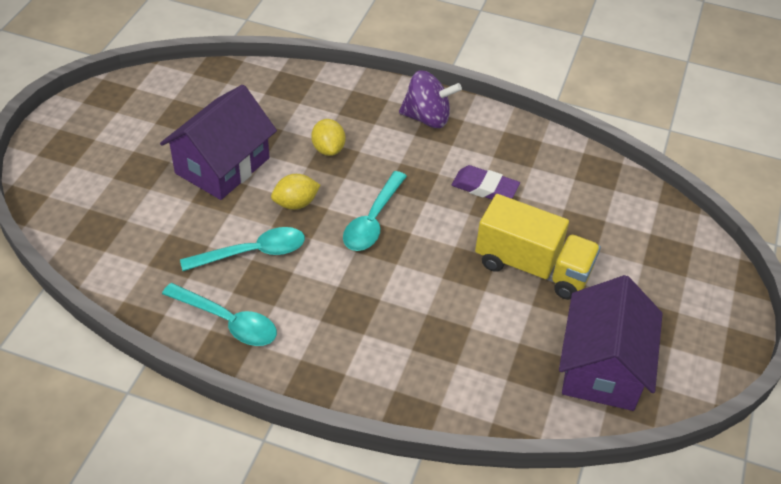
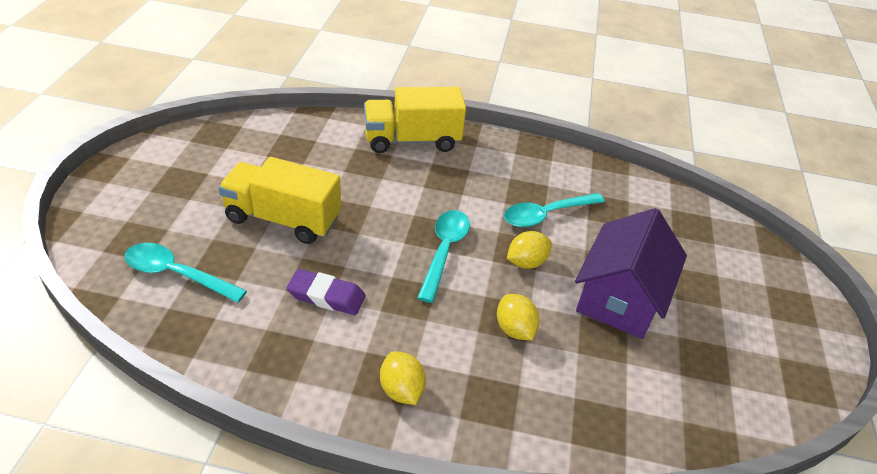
camera: 170 degrees right, 5 degrees down
turquoise spoon [162,283,277,346] -> turquoise spoon moved to [124,243,247,303]
purple spinning top [399,70,462,128] -> yellow lemon [380,352,426,405]
purple house [559,275,663,411] -> none
none -> yellow truck [364,87,466,153]

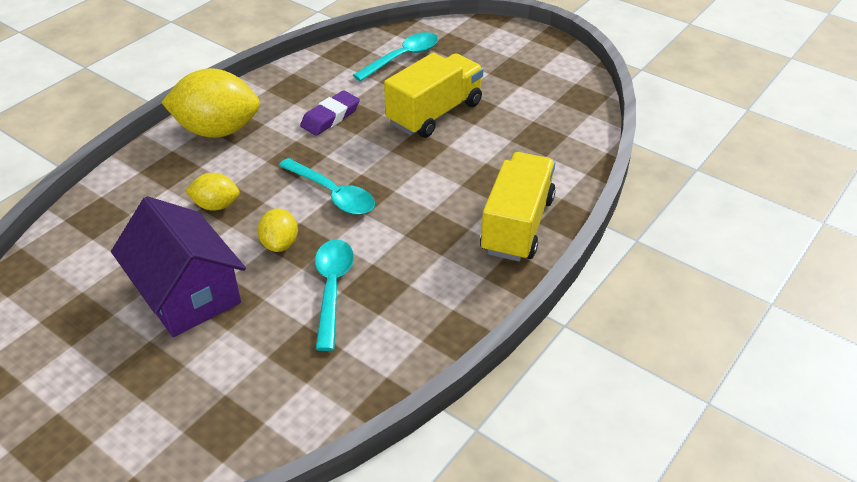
camera: 120 degrees right, 0 degrees up
yellow lemon [380,352,426,405] -> yellow lemon [161,68,260,138], size x1.96

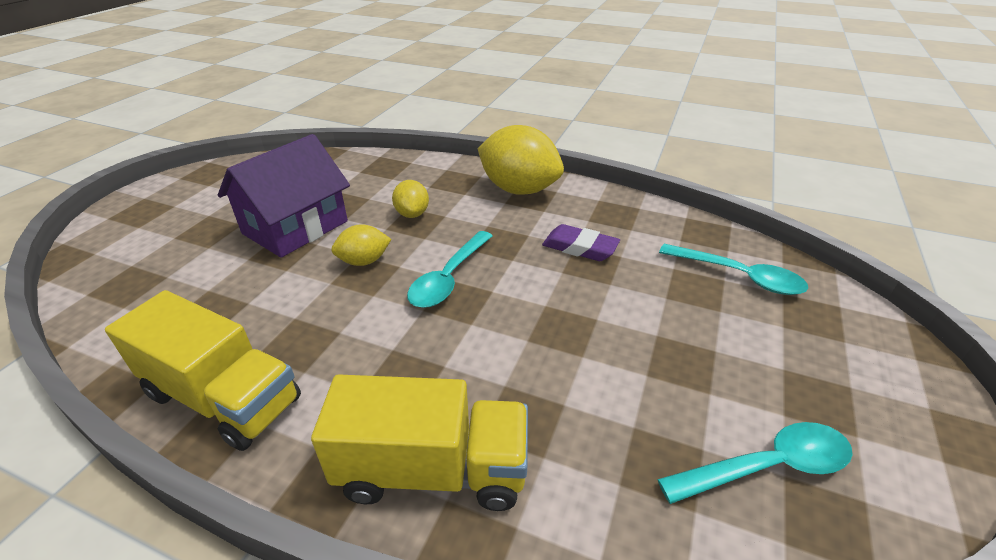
camera: 75 degrees right, 5 degrees down
yellow lemon [161,68,260,138] -> yellow lemon turned 45 degrees counterclockwise [478,125,564,195]
turquoise spoon [315,239,354,351] -> turquoise spoon moved to [657,422,853,504]
yellow truck [384,53,484,138] -> yellow truck moved to [105,290,301,451]

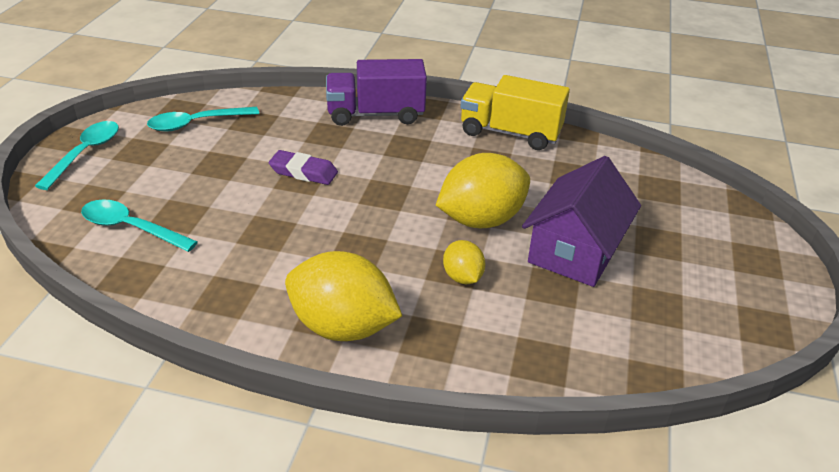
camera: 170 degrees right, 0 degrees up
yellow truck [311,374,528,511] -> purple truck [326,59,427,126]
yellow lemon [331,224,391,266] -> yellow lemon [436,153,530,228], size x1.96
turquoise spoon [407,231,492,308] -> turquoise spoon moved to [35,121,119,190]
purple eraser [542,224,620,261] -> purple eraser moved to [269,150,338,185]

